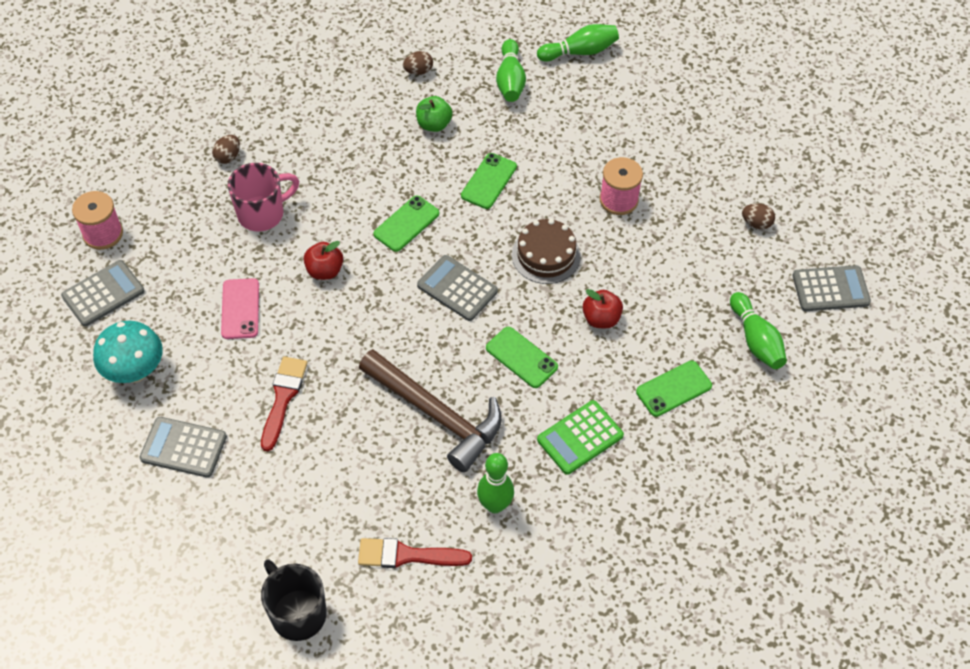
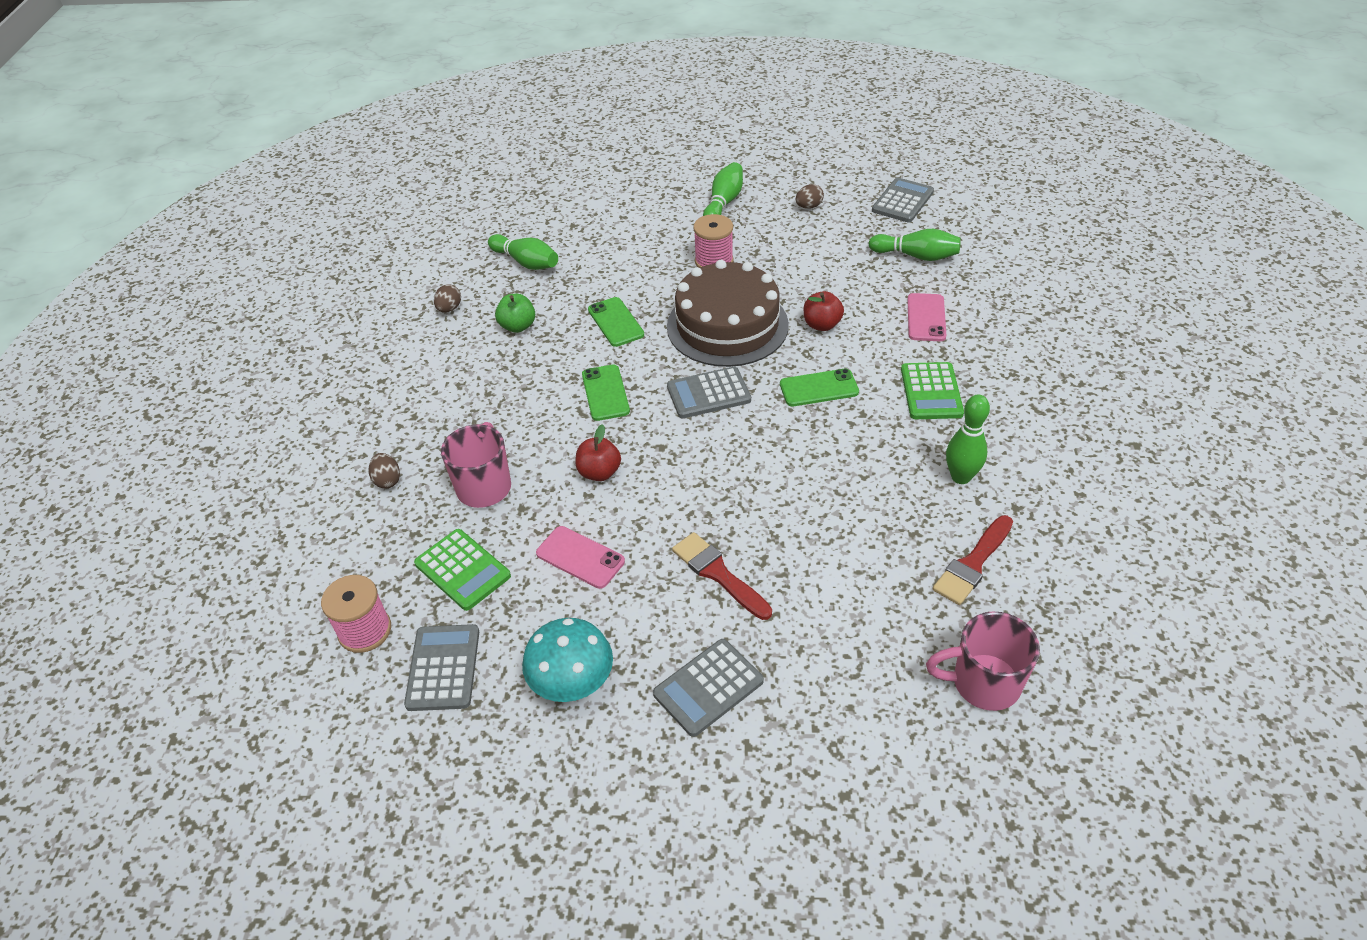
camera: 50 degrees left, 10 degrees down
black mug [261,560,327,641] -> pink mug [926,612,1040,711]
brown hammer [359,349,502,473] -> none
brown cake [512,219,581,284] -> brown cake [667,260,789,367], size x1.72
green bowling pin [537,24,619,62] -> green bowling pin moved to [703,162,743,216]
green phone [636,361,712,417] -> pink phone [907,293,946,341]
none -> green calculator [414,529,511,611]

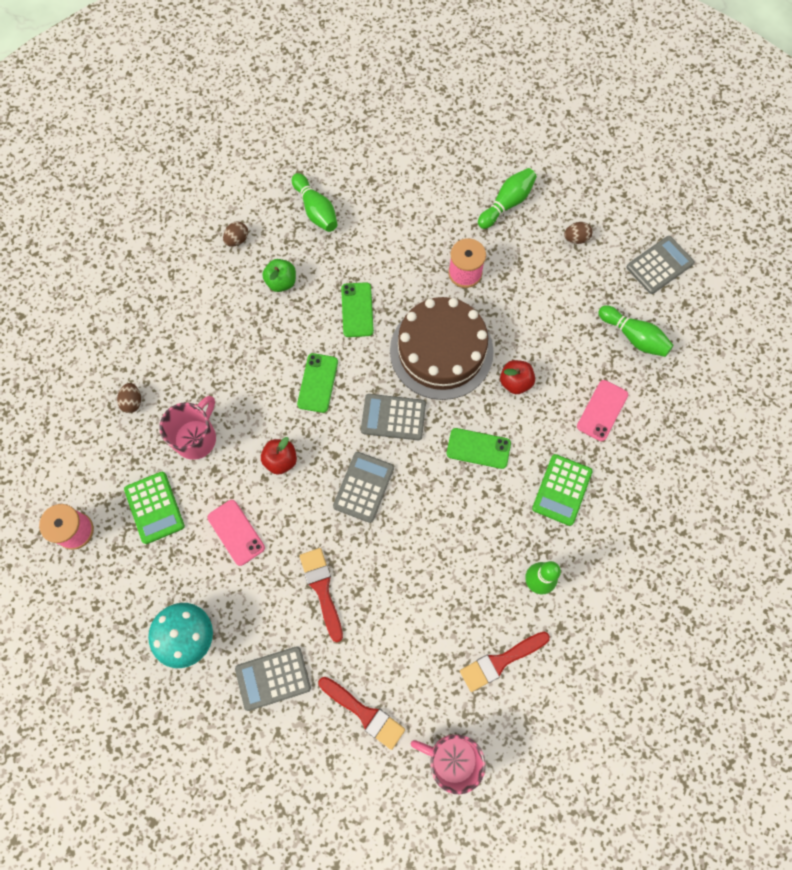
camera: 20 degrees right, 25 degrees up
grey calculator [404,624,479,711] -> grey calculator moved to [333,452,394,523]
none -> red brush [318,677,405,750]

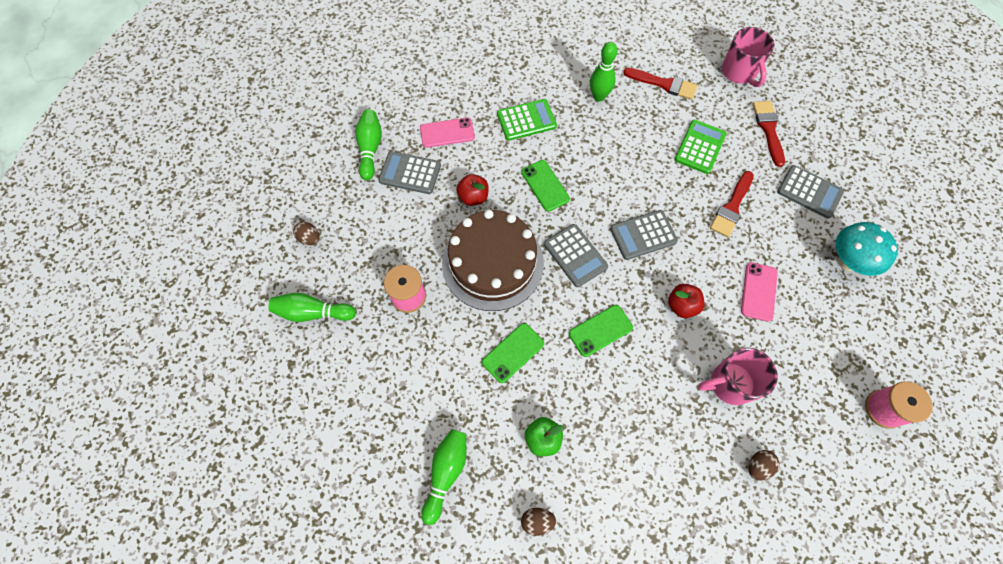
camera: 130 degrees left, 5 degrees down
green calculator [124,472,185,544] -> green calculator moved to [674,120,727,174]
grey calculator [627,236,694,294] -> grey calculator moved to [378,151,441,194]

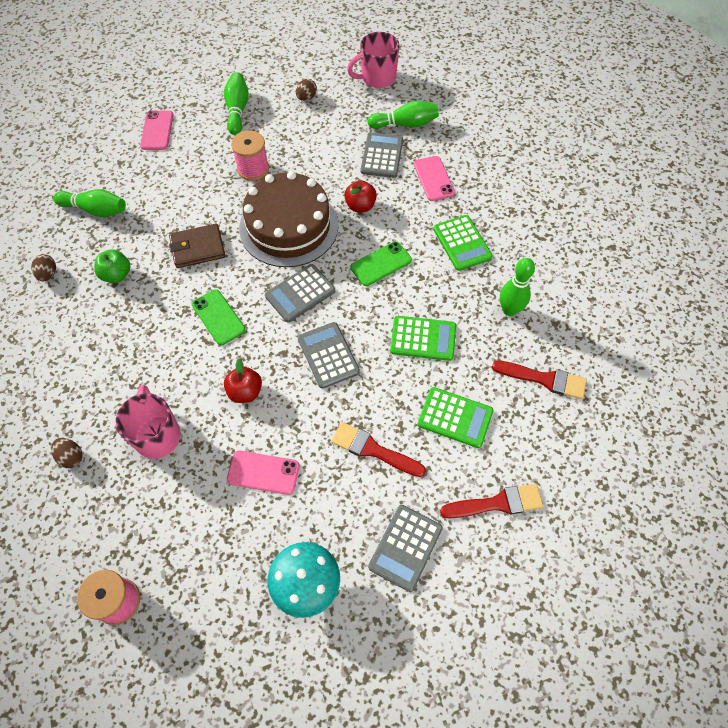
camera: 85 degrees right, 5 degrees down
green phone [482,323,544,383] -> brown wallet [169,223,226,268]
red brush [623,68,698,100] -> red brush turned 90 degrees counterclockwise [492,360,587,399]
pink mug [722,27,774,87] -> pink mug moved to [347,32,399,88]
none -> pink phone [140,110,173,150]
none -> green calculator [390,316,456,361]

